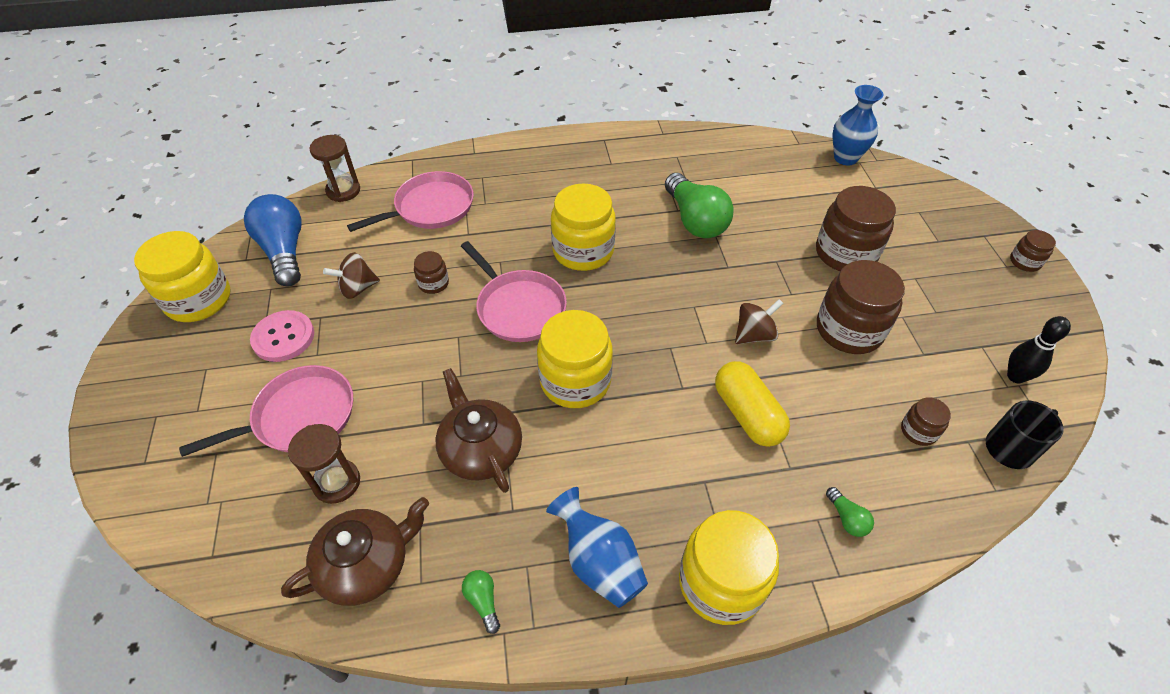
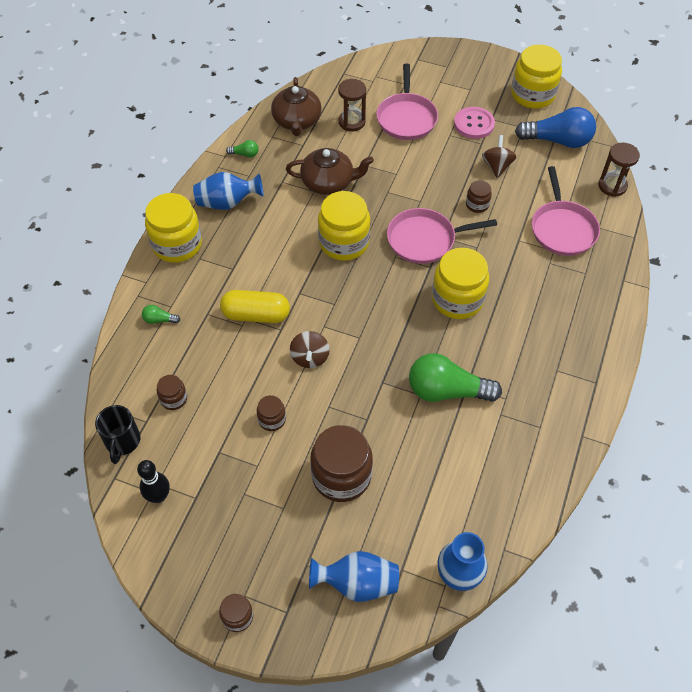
camera: 120 degrees right, 5 degrees up
brown jar [817,260,905,354] -> brown jar [257,395,286,431], size x0.48
none -> blue vase [309,551,399,602]

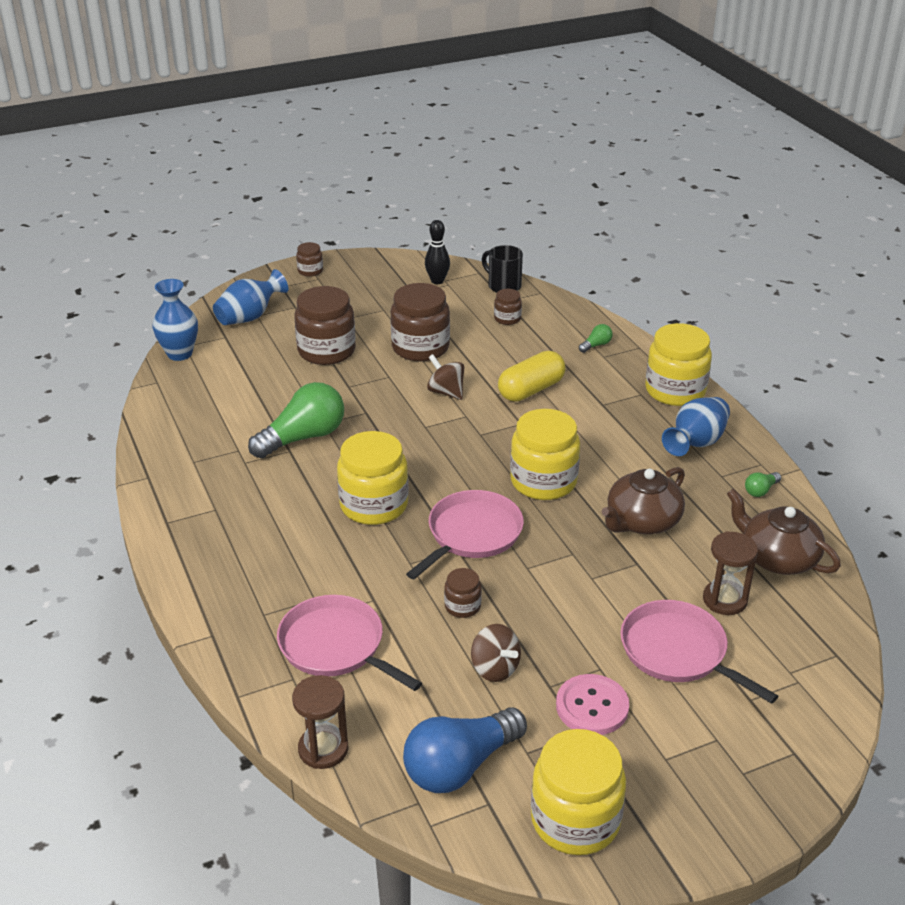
camera: 135 degrees right, 20 degrees down
brown jar [257,395,286,431] -> brown jar [390,283,450,361], size x2.06

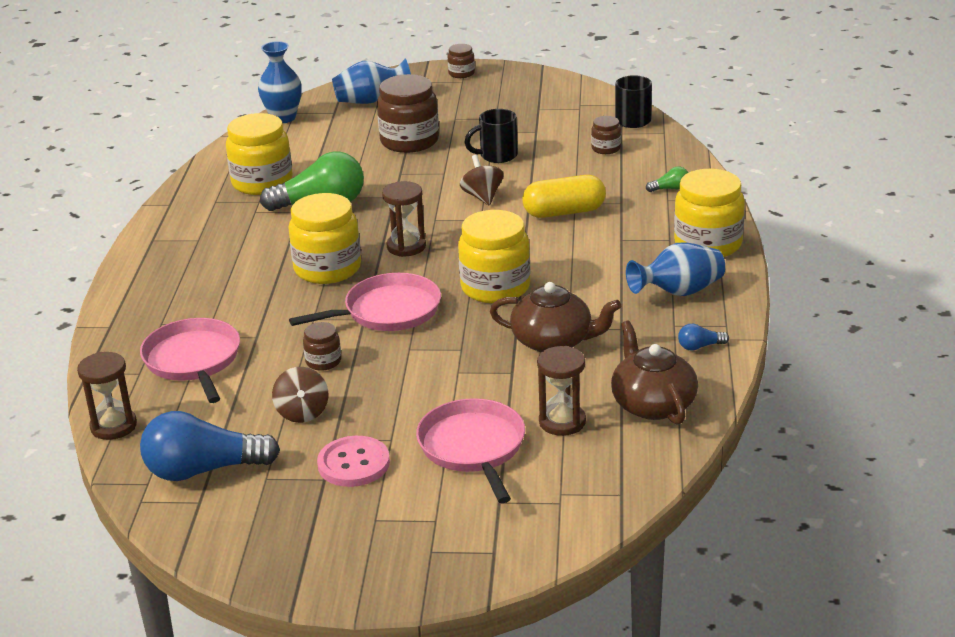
camera: 30 degrees right, 5 degrees down
brown jar [390,283,450,361] -> black mug [464,109,518,163]
black bowling pin [425,220,450,284] -> none
yellow jar [531,729,626,855] -> yellow jar moved to [226,113,293,195]
brown teapot [602,467,685,534] -> brown teapot turned 150 degrees counterclockwise [490,282,621,352]
green light bulb [745,472,781,497] -> blue light bulb [678,324,729,351]
none -> brown hourglass [382,181,426,257]

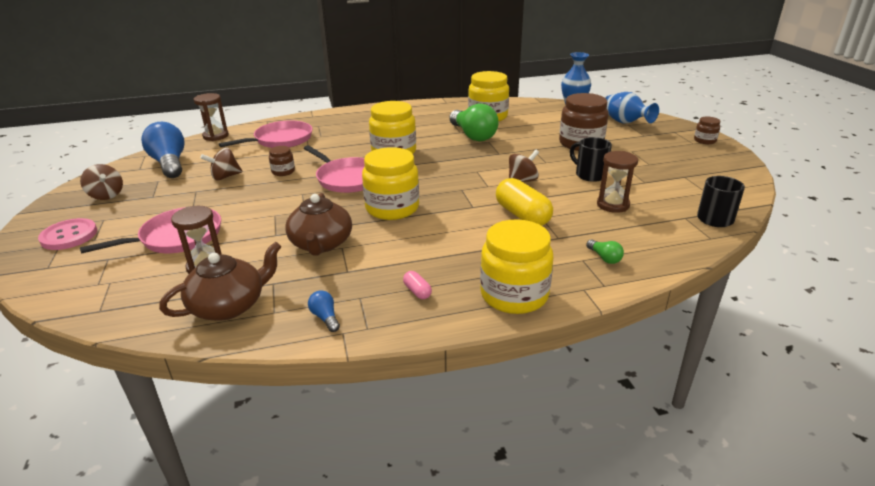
camera: 70 degrees right, 0 degrees up
pink button [317,436,390,487] -> pink button moved to [38,218,97,250]
brown hourglass [382,181,426,257] -> brown hourglass moved to [597,151,638,213]
brown jar [591,116,621,154] -> none
blue vase [626,243,725,296] -> pink capsule [403,271,432,299]
none -> brown spinning top [80,164,123,200]

